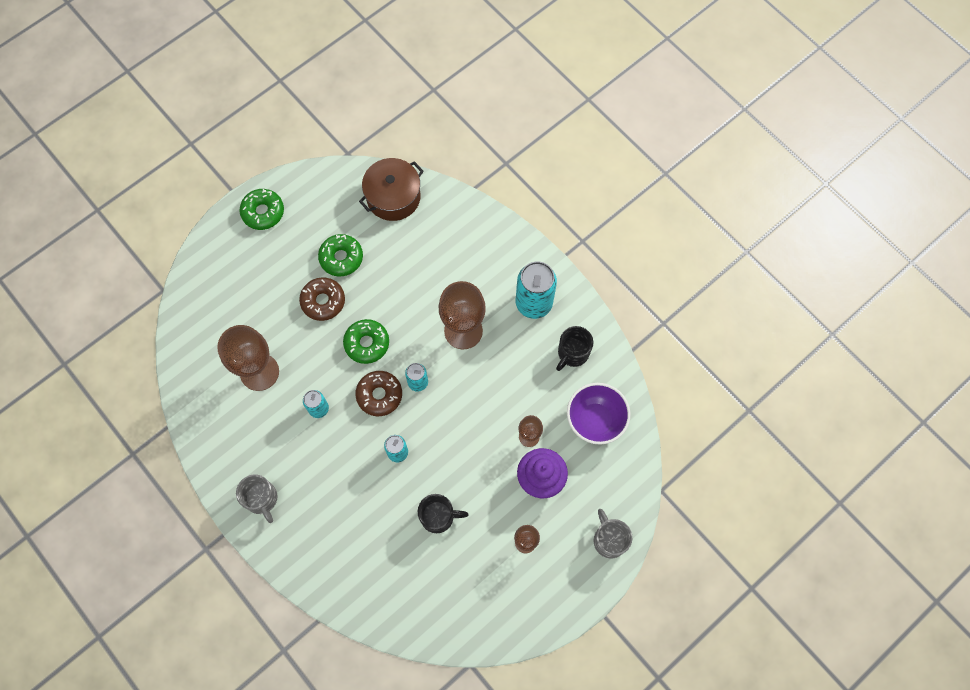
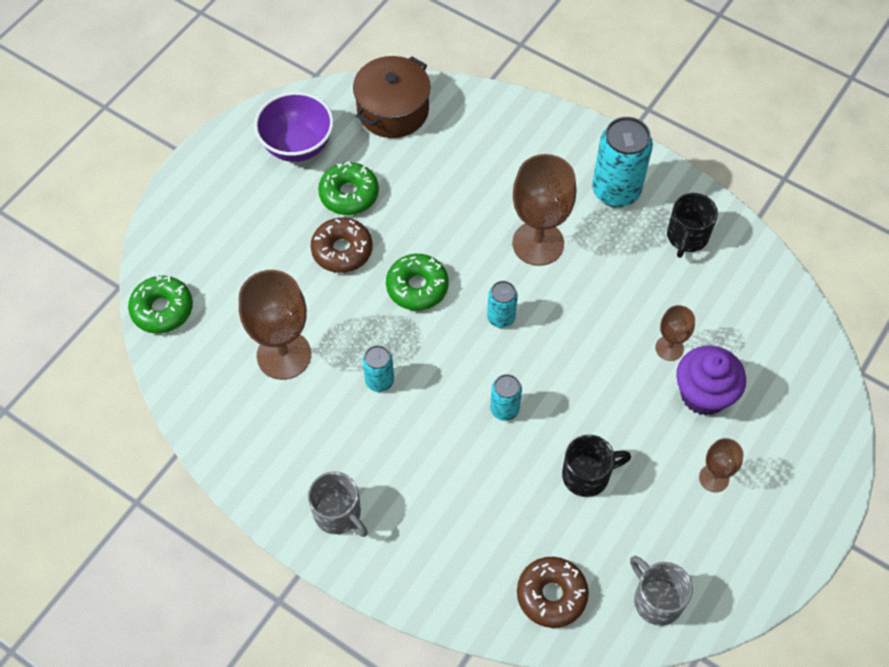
camera: 15 degrees left, 10 degrees down
green donut [239,189,284,230] -> green donut moved to [128,276,193,334]
brown donut [355,371,402,416] -> brown donut moved to [517,557,589,628]
purple bowl [567,383,630,445] -> purple bowl moved to [254,92,334,162]
grey mug [594,509,632,558] -> grey mug moved to [630,556,693,626]

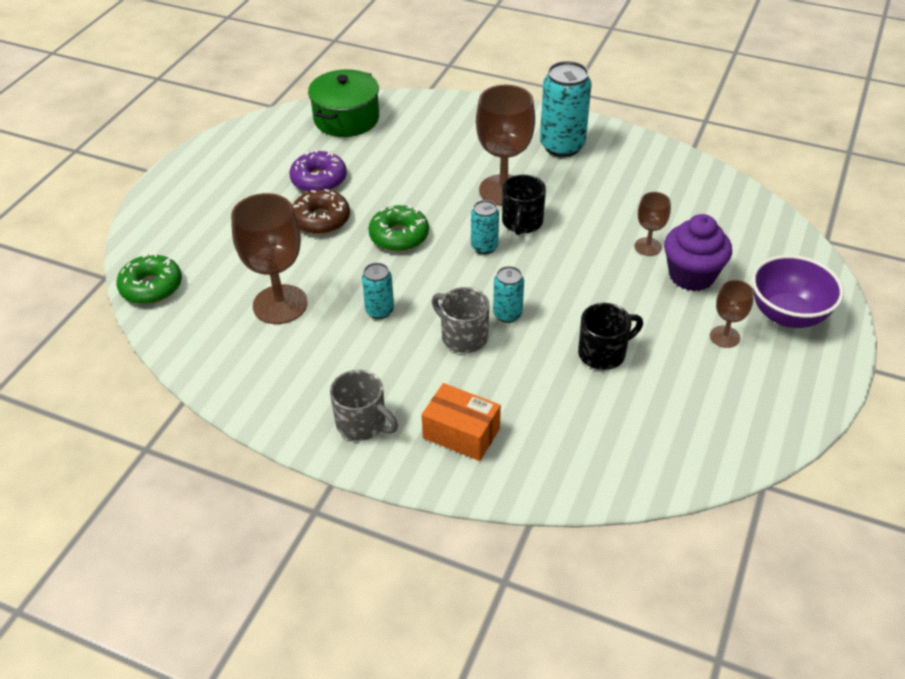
camera: 10 degrees left, 15 degrees down
purple bowl [254,92,334,162] -> purple bowl moved to [752,255,844,328]
green donut [318,161,379,215] -> purple donut [290,150,347,192]
brown pot [353,56,431,138] -> green pot [308,69,379,137]
brown donut [517,557,589,628] -> none
grey mug [630,556,693,626] -> grey mug moved to [432,287,489,353]
black mug [667,193,718,258] -> black mug moved to [502,175,546,235]
none -> orange box [422,383,501,461]

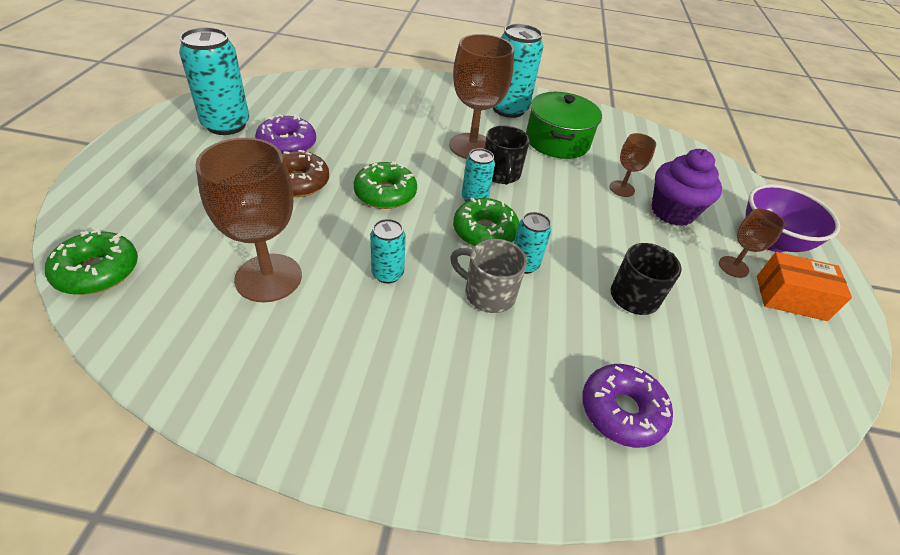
camera: 20 degrees left, 0 degrees up
green pot [308,69,379,137] -> green pot moved to [526,92,602,159]
grey mug [330,370,398,441] -> none
orange box [422,383,501,461] -> orange box moved to [757,252,852,321]
none -> turquoise can [179,27,249,135]
none -> green donut [453,198,519,246]
none -> purple donut [582,364,673,448]

